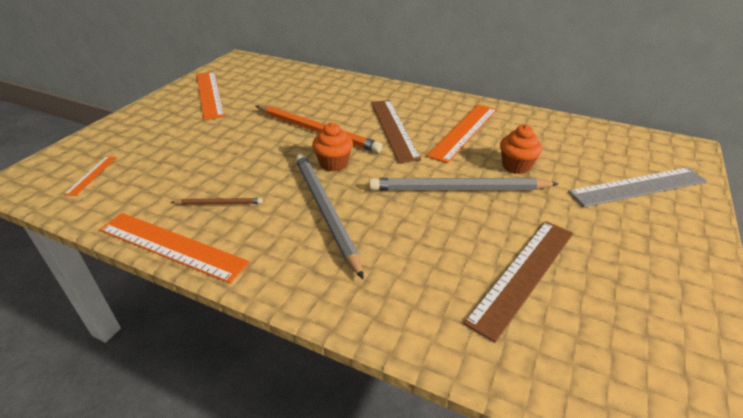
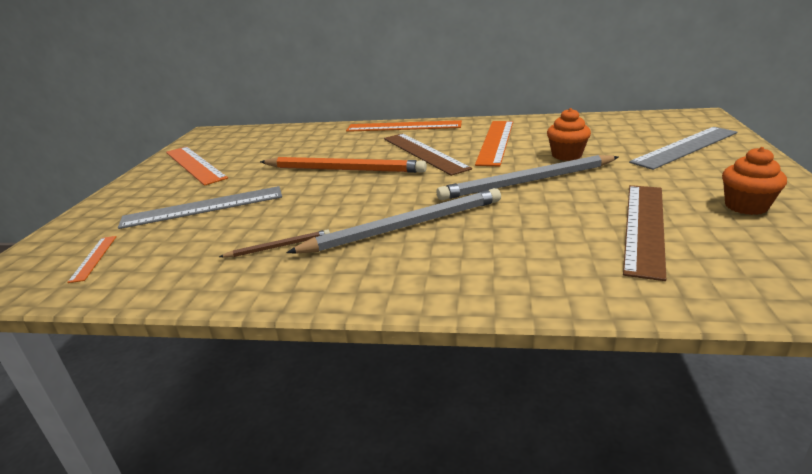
camera: 15 degrees left, 10 degrees down
orange ruler [99,213,250,283] -> orange ruler moved to [346,120,462,132]
grey pencil [296,154,364,279] -> grey pencil turned 105 degrees clockwise [286,188,501,254]
orange cupcake [312,122,353,172] -> orange cupcake moved to [722,147,787,215]
none -> grey ruler [118,186,282,229]

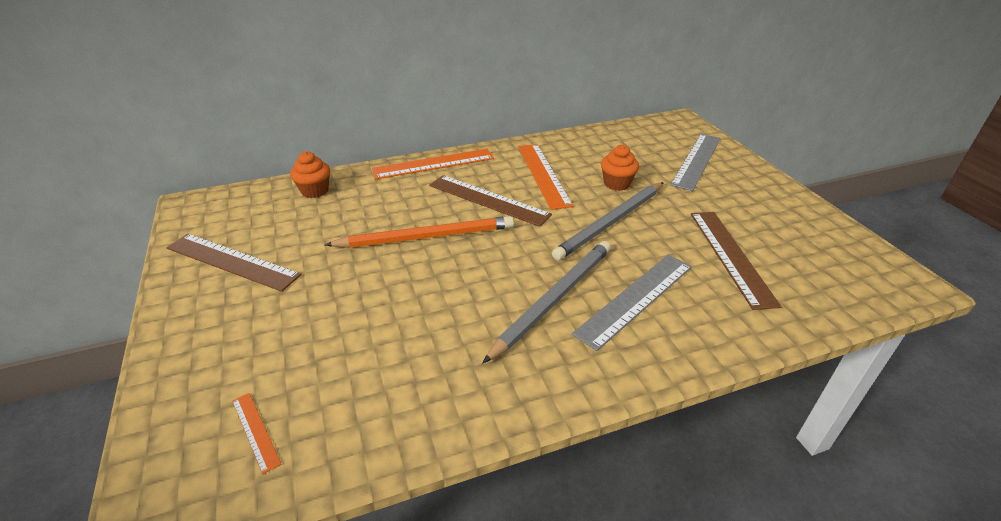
camera: 30 degrees left, 10 degrees up
grey ruler [118,186,282,229] -> grey ruler moved to [572,255,692,351]
orange ruler [166,146,228,186] -> brown ruler [166,234,301,292]
brown pencil [219,229,330,258] -> none
orange cupcake [722,147,787,215] -> orange cupcake moved to [290,151,330,198]

